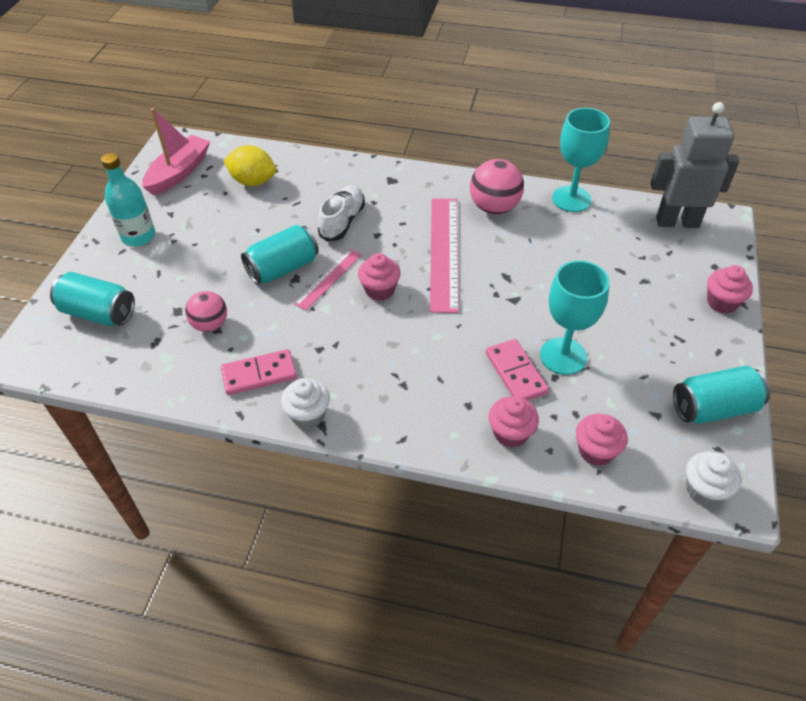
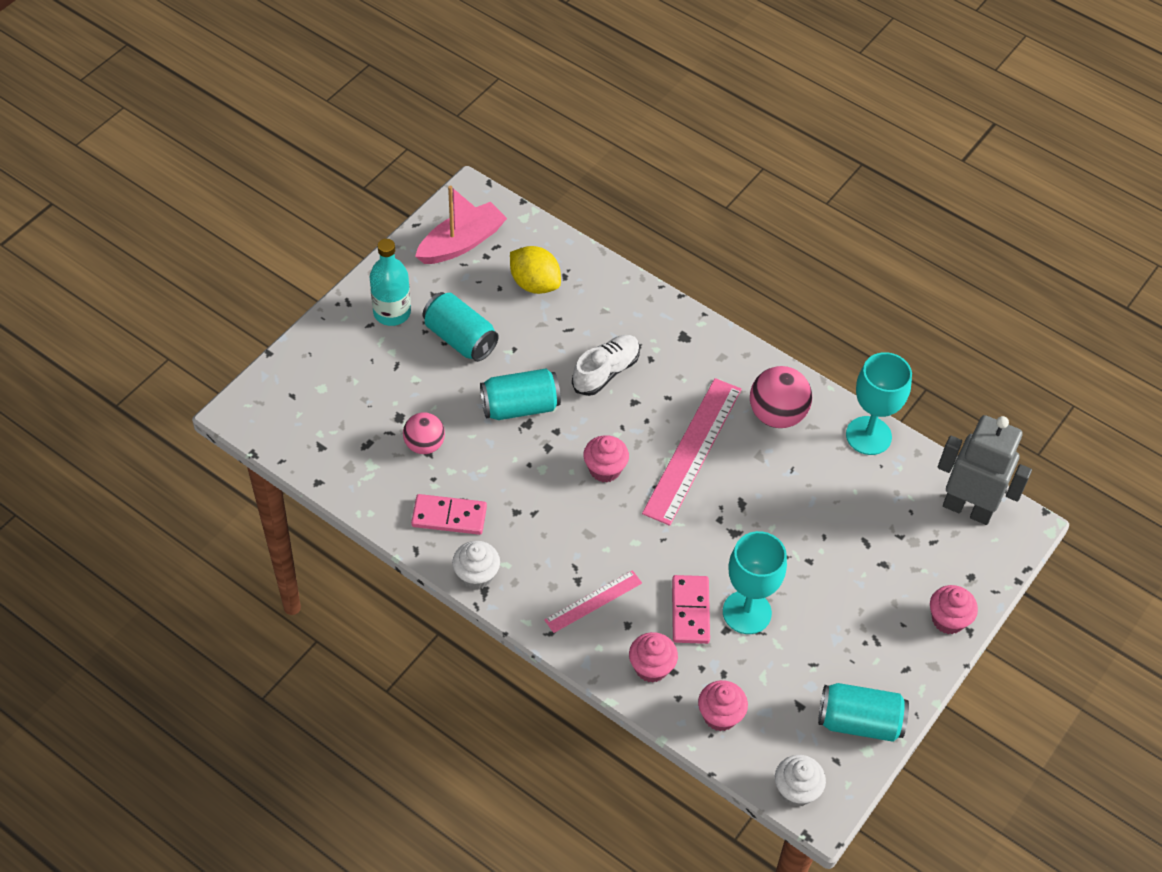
camera: 20 degrees right, 5 degrees up
turquoise can [50,272,135,326] -> turquoise can moved to [423,292,499,362]
pink ruler [294,249,361,311] -> pink ruler moved to [544,570,642,633]

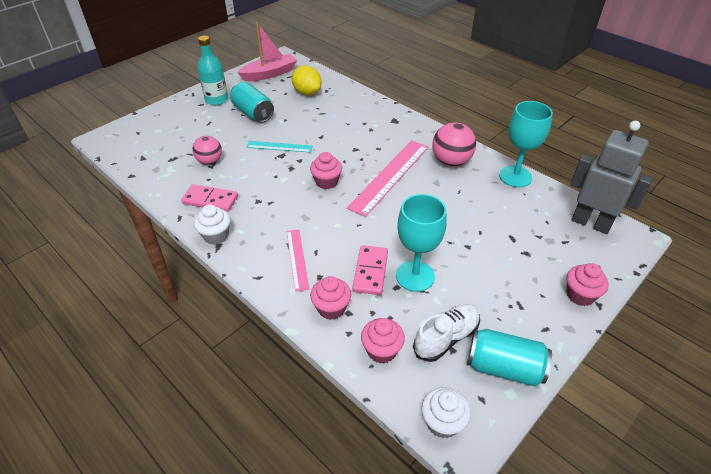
camera: 10 degrees right, 10 degrees down
turquoise can [480,369,561,420] -> turquoise ruler [246,141,313,153]
pink ruler [544,570,642,633] -> pink ruler turned 75 degrees counterclockwise [286,229,309,292]
white shoe [572,335,640,396] -> white shoe moved to [413,304,480,362]

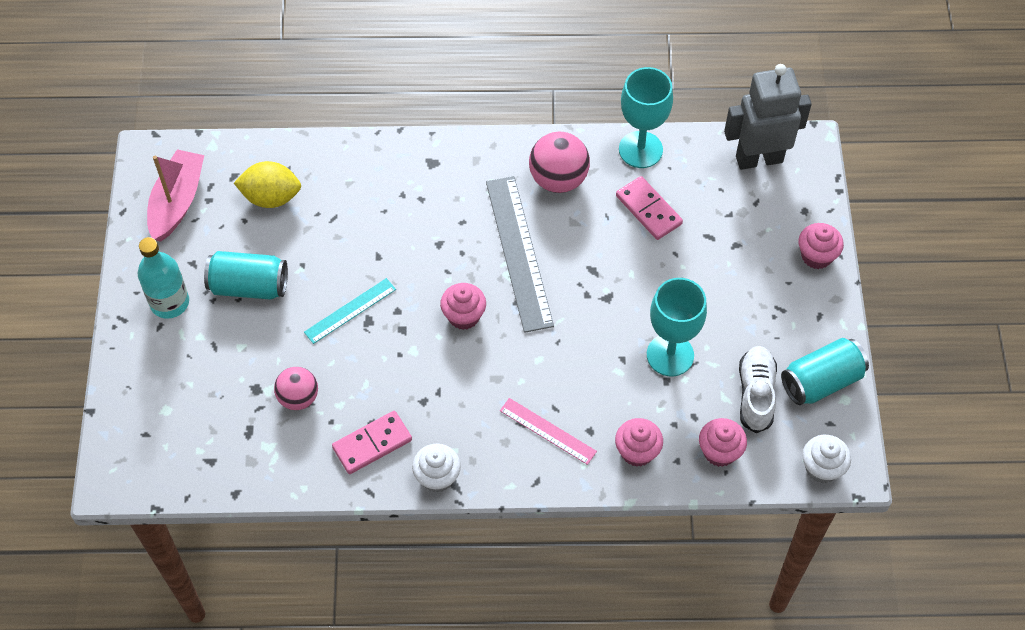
camera: 45 degrees left, 15 degrees up
pink ruler [347,140,428,217] -> grey ruler [486,176,554,333]
pink domino [352,245,388,295] -> pink domino moved to [616,176,683,240]

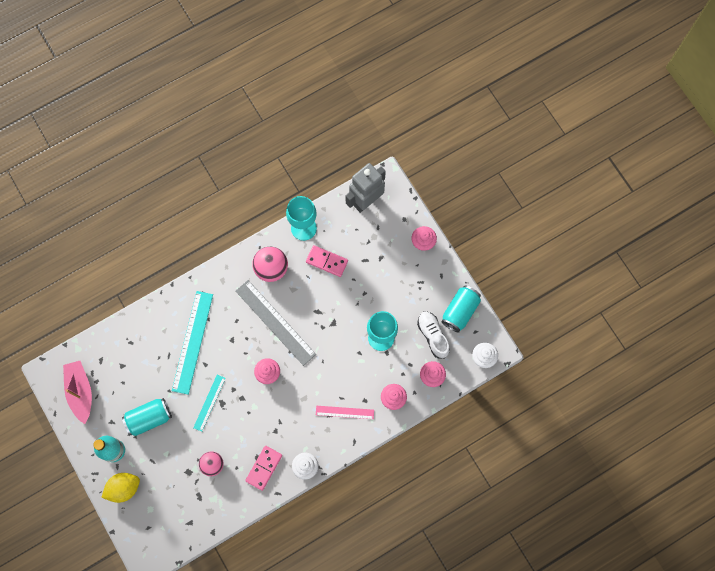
camera: 30 degrees left, 15 degrees up
yellow lemon [234,161,301,208] -> yellow lemon moved to [101,473,140,503]
none -> turquoise ruler [172,291,213,395]

